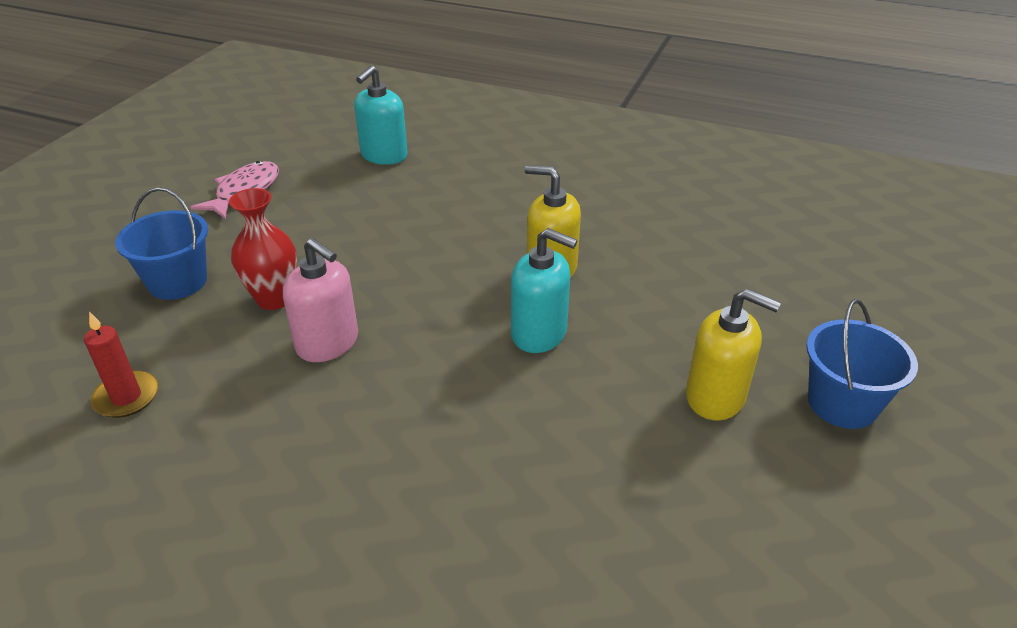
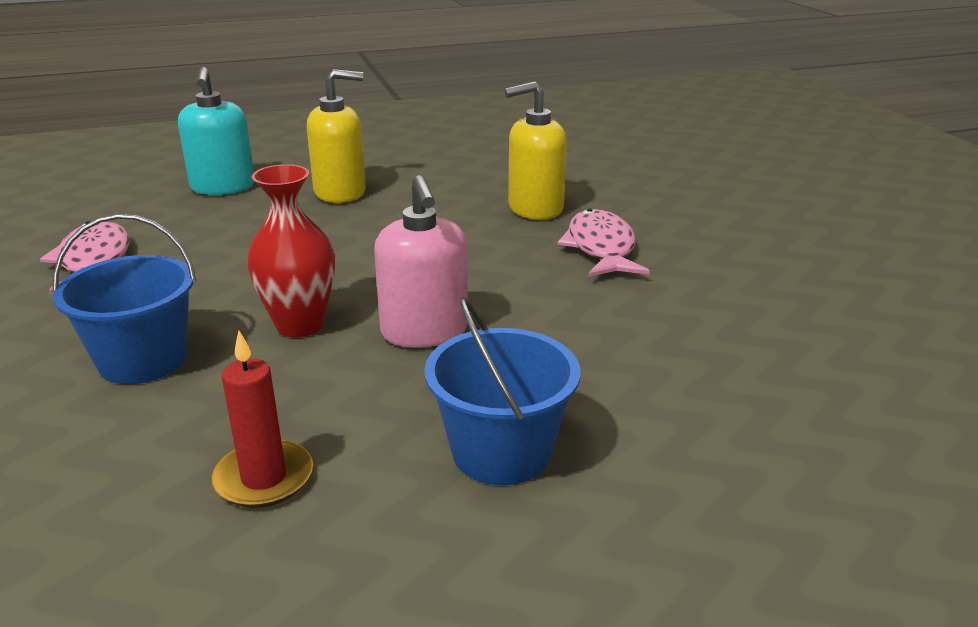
camera: 40 degrees left, 10 degrees down
pink soap dispenser [283,238,358,362] -> pink soap dispenser turned 75 degrees clockwise [374,175,468,348]
turquoise soap dispenser [511,228,577,353] -> pink fish [558,208,650,277]
yellow soap dispenser [686,289,781,421] -> yellow soap dispenser moved to [307,69,366,203]
blue bucket [806,299,918,429] -> blue bucket moved to [424,297,580,485]

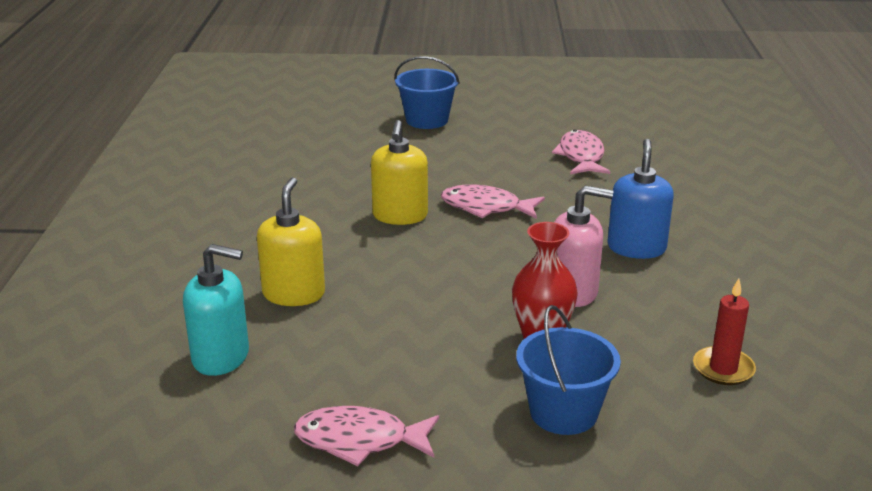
camera: 70 degrees left, 0 degrees up
blue bucket [424,297,580,485] -> blue bucket moved to [394,56,460,129]
none -> pink fish [552,130,610,174]
none -> blue soap dispenser [608,139,674,259]

